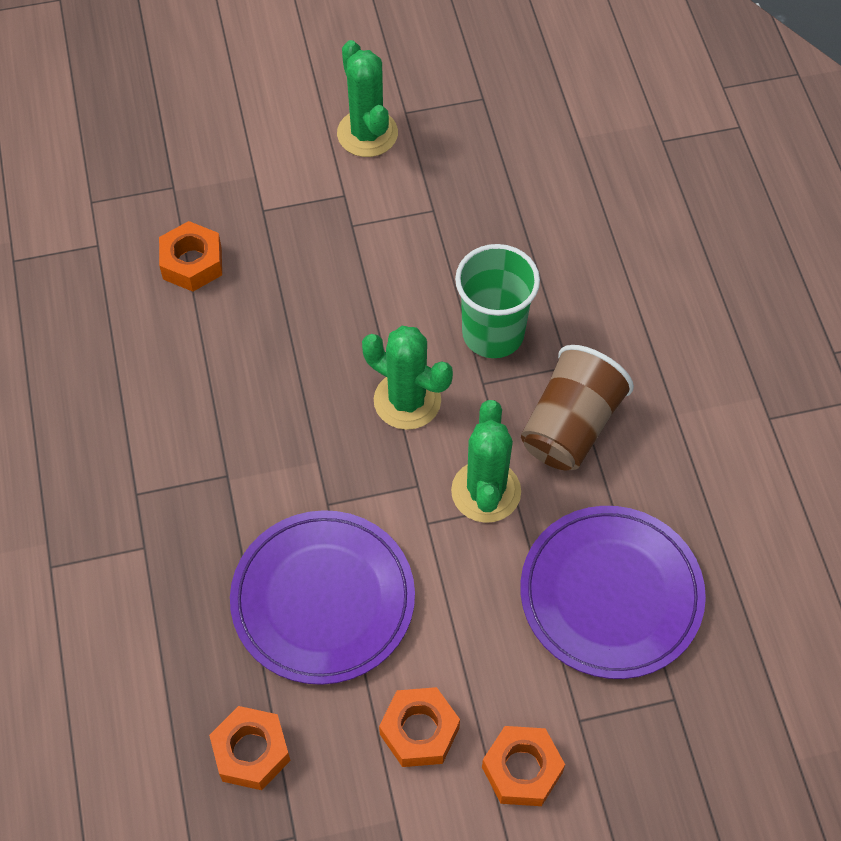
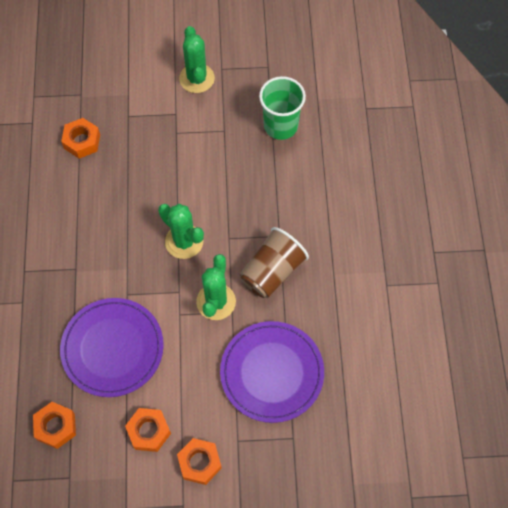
camera: 10 degrees right, 5 degrees up
green cup [455,244,540,358] -> green cup moved to [259,76,306,140]

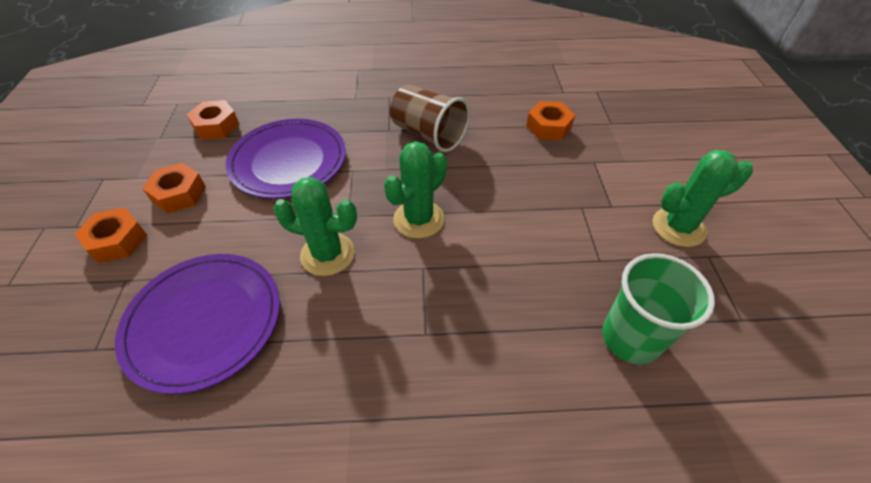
camera: 90 degrees right, 15 degrees down
brown cup [240,227,309,298] -> brown cup moved to [390,85,470,152]

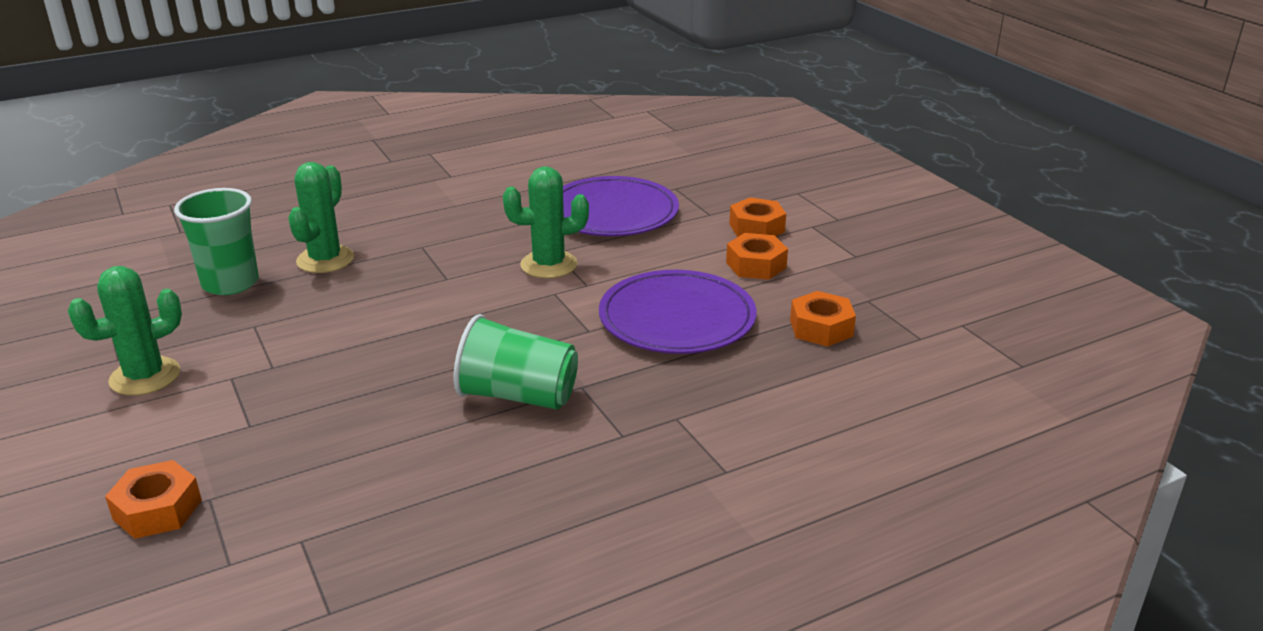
camera: 155 degrees right, 20 degrees down
green cactus [384,141,447,239] -> green cactus moved to [288,162,354,273]
brown cup [390,85,470,152] -> green cup [454,314,578,410]
orange nut [526,101,575,140] -> orange nut moved to [105,460,202,539]

